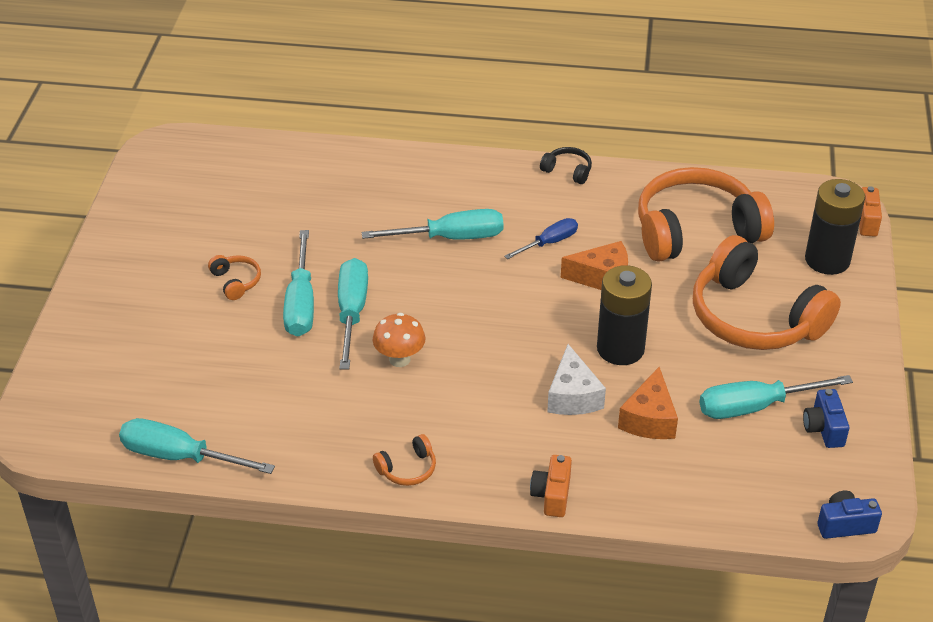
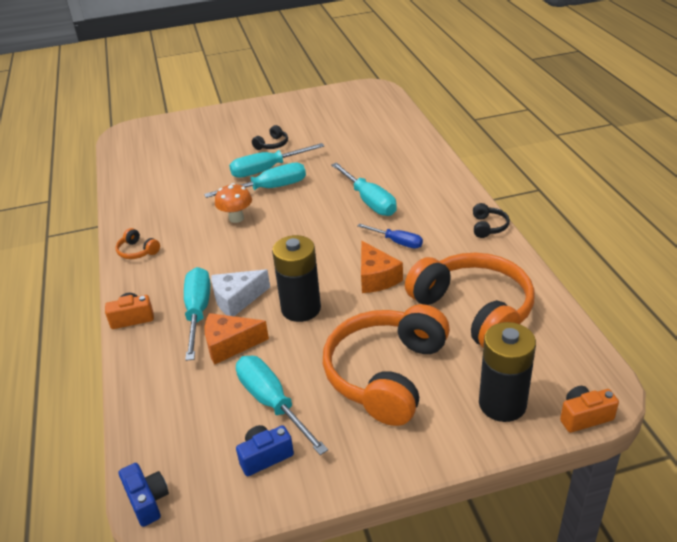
camera: 70 degrees right, 5 degrees down
turquoise screwdriver [119,418,275,474] -> turquoise screwdriver moved to [184,267,210,361]
orange headphones [208,255,261,300] -> black headphones [252,125,288,150]

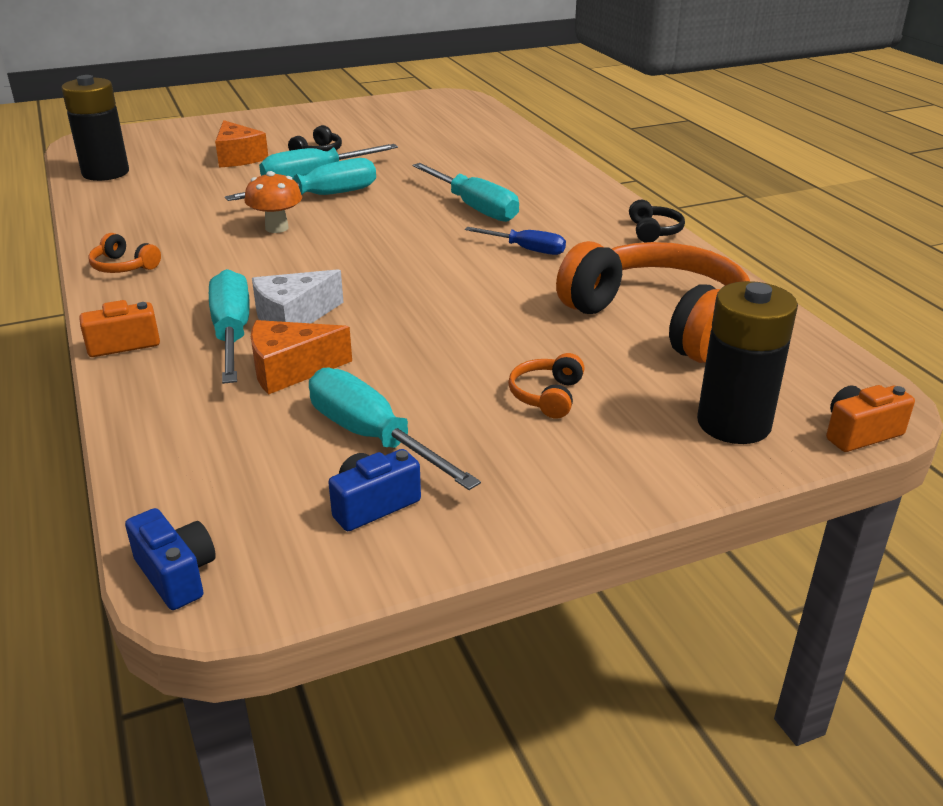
camera: 10 degrees left, 5 degrees down
black battery [272,235,321,322] -> black battery moved to [61,75,129,181]
orange headphones [323,304,450,426] -> orange headphones [508,353,584,419], size x0.40
orange cheese [361,241,403,293] -> orange cheese moved to [215,120,268,167]

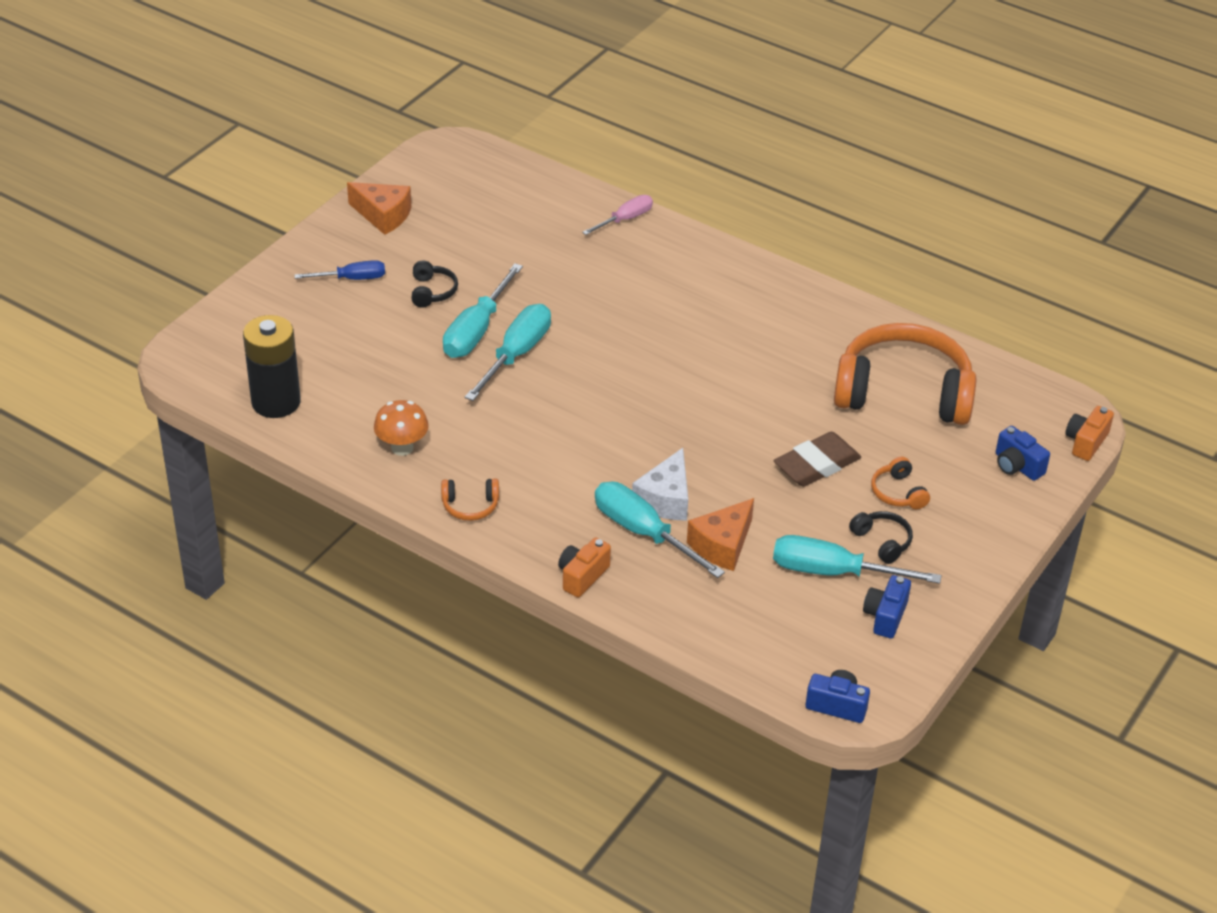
camera: 35 degrees left, 10 degrees up
orange cheese [215,120,268,167] -> orange cheese moved to [347,182,412,235]
orange mushroom [244,171,302,233] -> orange mushroom moved to [374,400,429,456]
turquoise screwdriver [413,163,519,222] -> none
blue screwdriver [465,227,566,255] -> blue screwdriver moved to [295,260,385,280]
black headphones [629,200,685,242] -> black headphones moved to [849,511,913,564]
black battery [697,281,798,444] -> blue camera [996,426,1050,481]
none -> pink screwdriver [582,195,653,235]
none -> brown eraser [774,432,861,487]

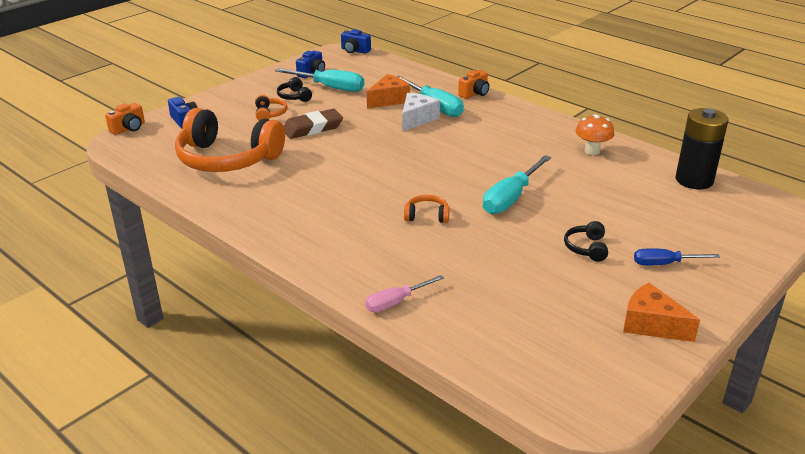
camera: 170 degrees left, 10 degrees down
orange headphones [441,479,499,521] -> orange headphones moved to [404,195,449,223]
turquoise screwdriver [443,263,523,358] -> none

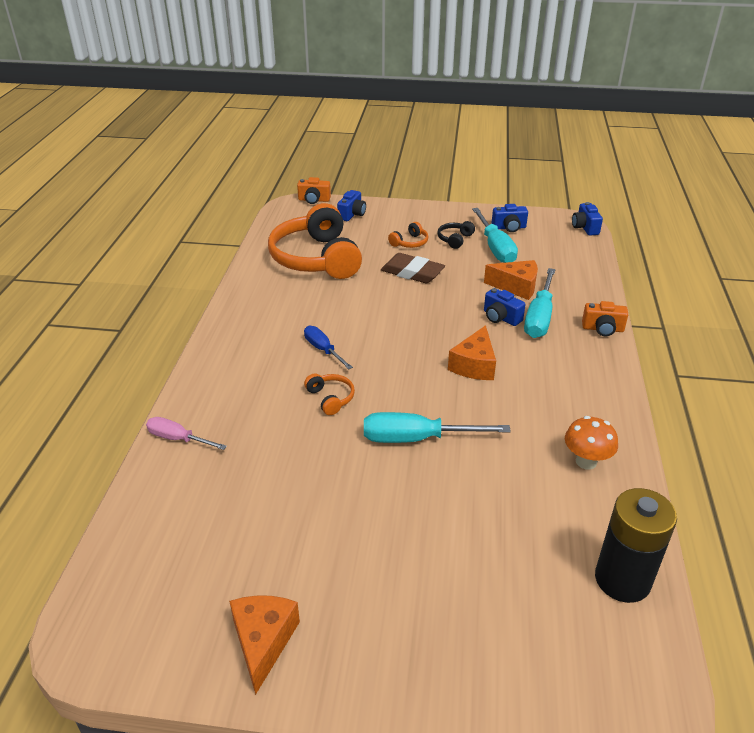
camera: 55 degrees right, 5 degrees up
white cheese [402,93,440,131] -> blue camera [484,288,526,326]
black headphones [564,221,608,262] -> none
blue screwdriver [634,249,720,265] -> blue screwdriver moved to [304,326,353,369]
none -> orange cheese [448,325,496,380]

